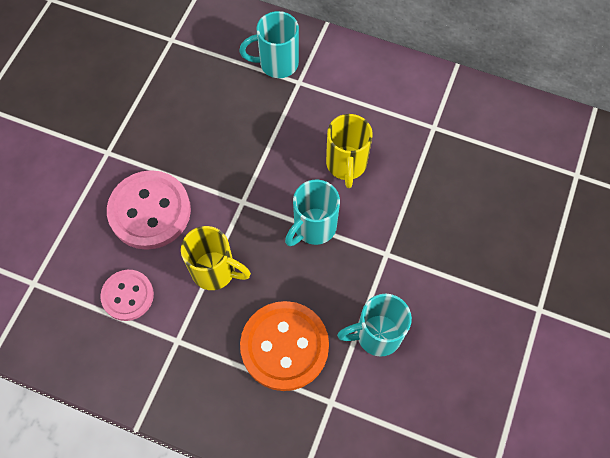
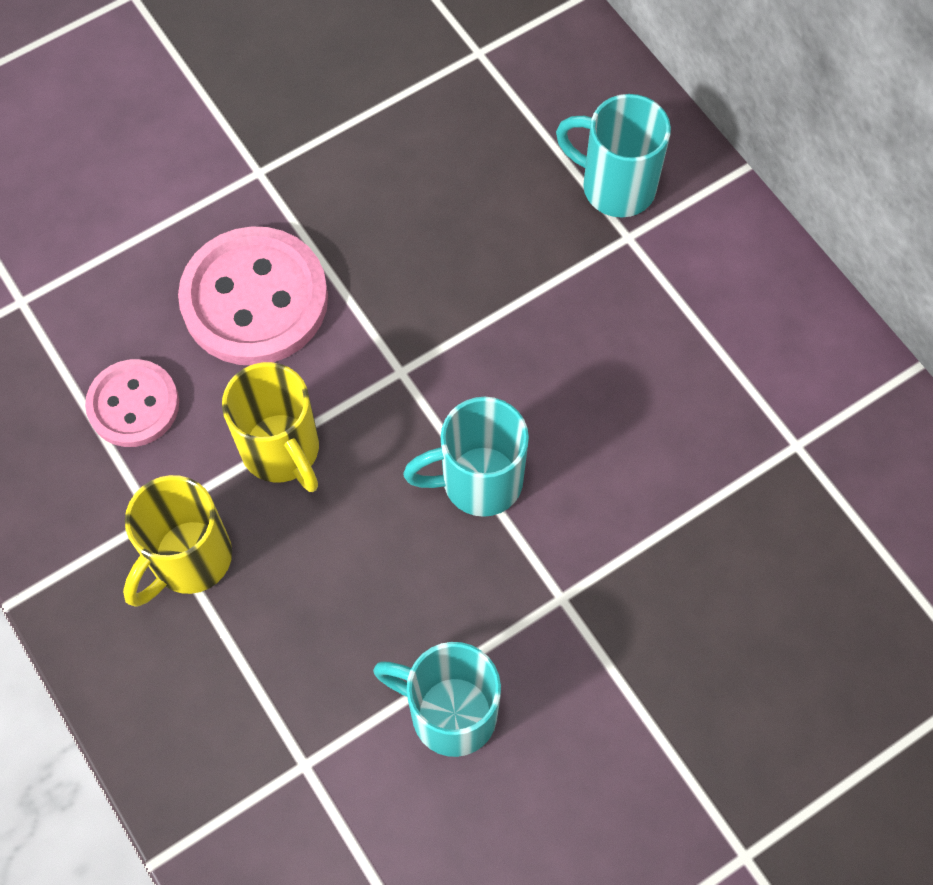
camera: 35 degrees right, 0 degrees up
orange button [240,301,329,391] -> none
yellow mug [326,114,373,188] -> yellow mug moved to [123,475,232,607]

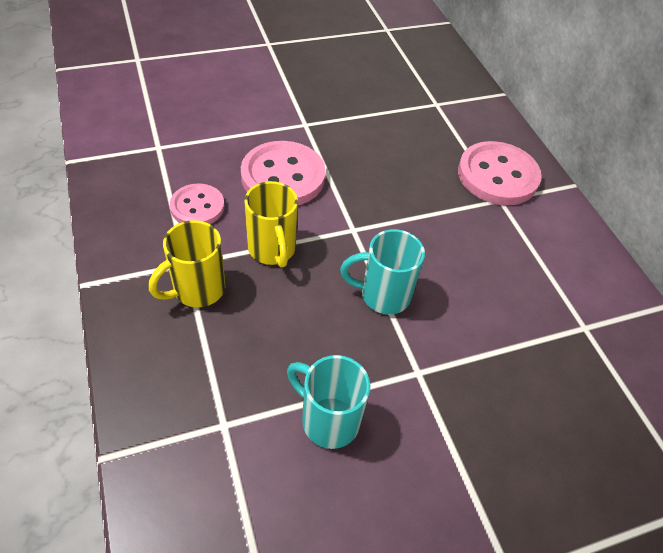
camera: 10 degrees right, 15 degrees down
turquoise mug [556,94,671,217] -> pink button [458,141,542,205]

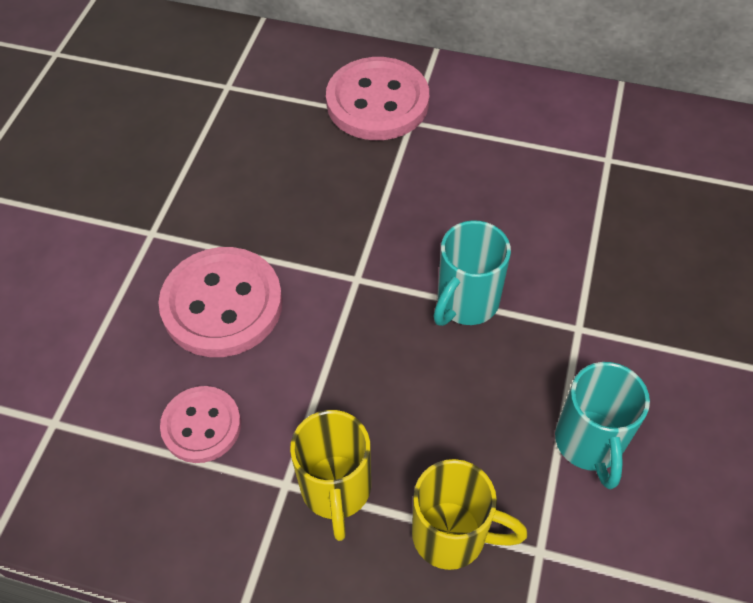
camera: 50 degrees left, 5 degrees up
yellow mug [244,181,298,268] -> yellow mug moved to [412,459,528,570]
turquoise mug [287,355,370,449] -> turquoise mug turned 75 degrees counterclockwise [555,362,650,489]

